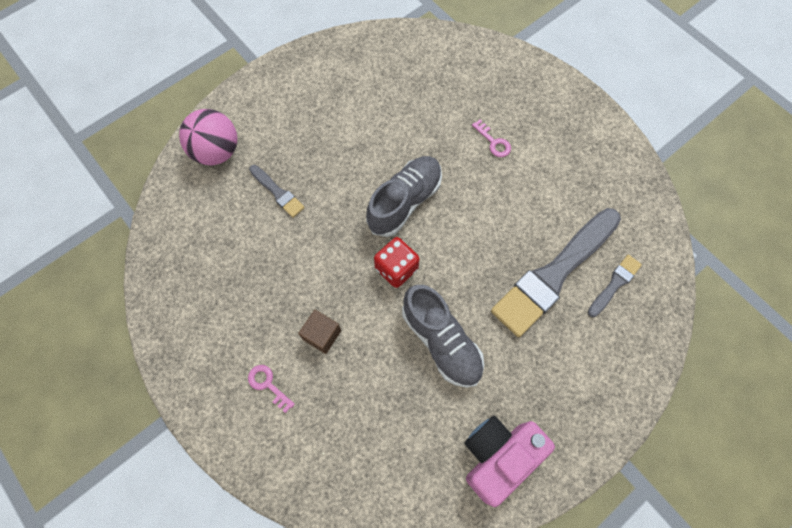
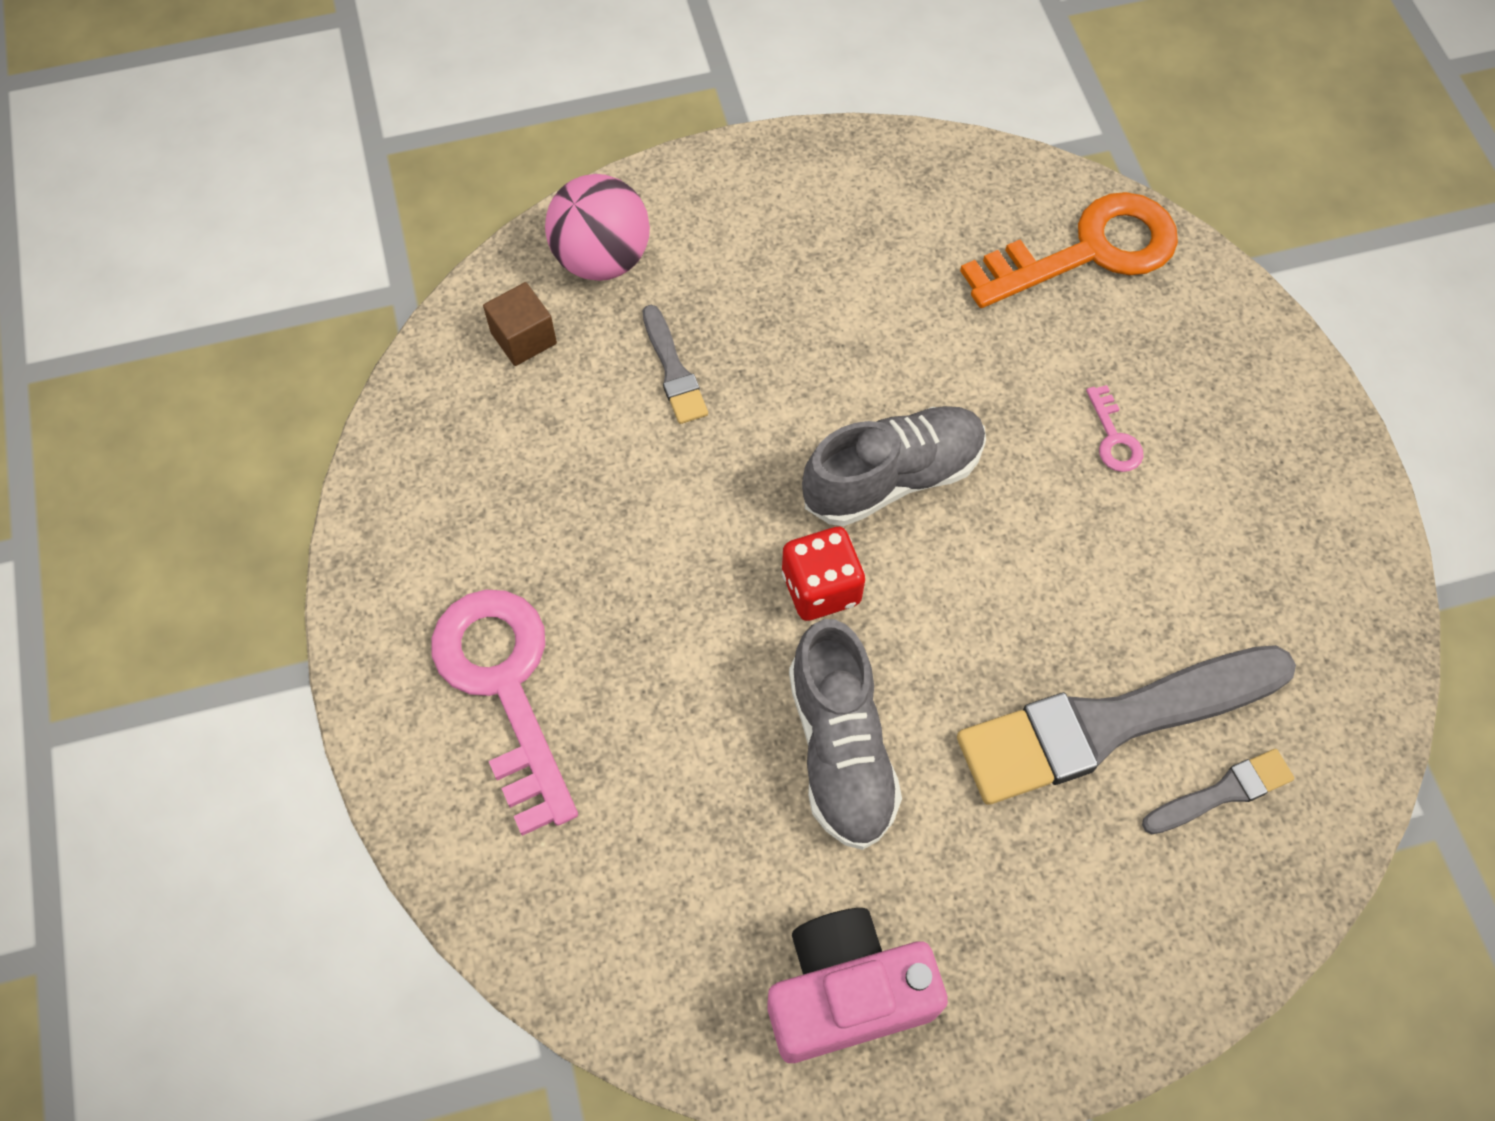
camera: 25 degrees right, 5 degrees down
pink key [248,365,295,413] -> pink key [431,589,578,836], size x2.42
brown cube [298,310,341,354] -> brown cube moved to [483,282,557,366]
none -> orange key [960,192,1178,308]

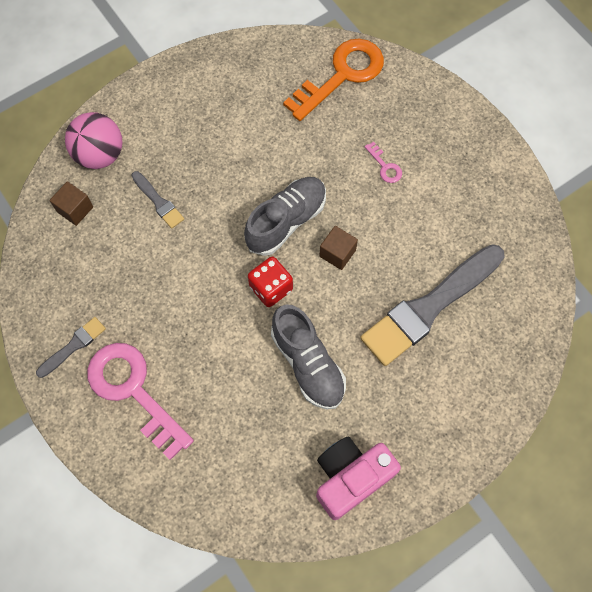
camera: 20 degrees left, 5 degrees up
grey brush [1142,749,1294,834] -> grey brush moved to [36,317,106,378]
none -> brown cube [319,226,358,270]

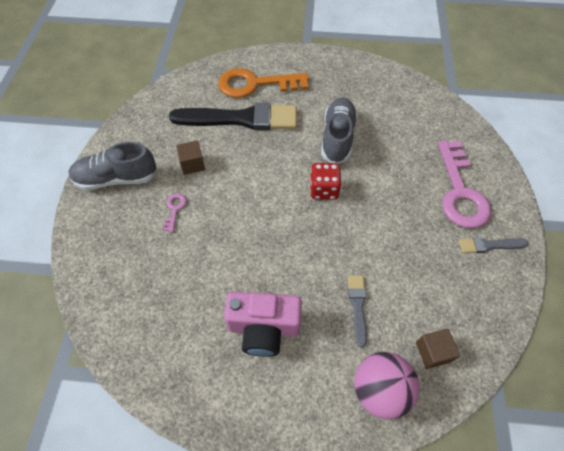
camera: 140 degrees left, 10 degrees down
grey shoe [244,177,326,256] -> grey shoe moved to [68,142,158,190]
orange key [283,39,384,121] -> orange key moved to [218,68,309,98]
pink camera [316,436,401,520] -> pink camera moved to [224,291,302,357]
brown cube [319,226,358,270] -> brown cube moved to [176,141,205,175]
grey brush [360,244,505,366] -> black brush [169,103,297,130]

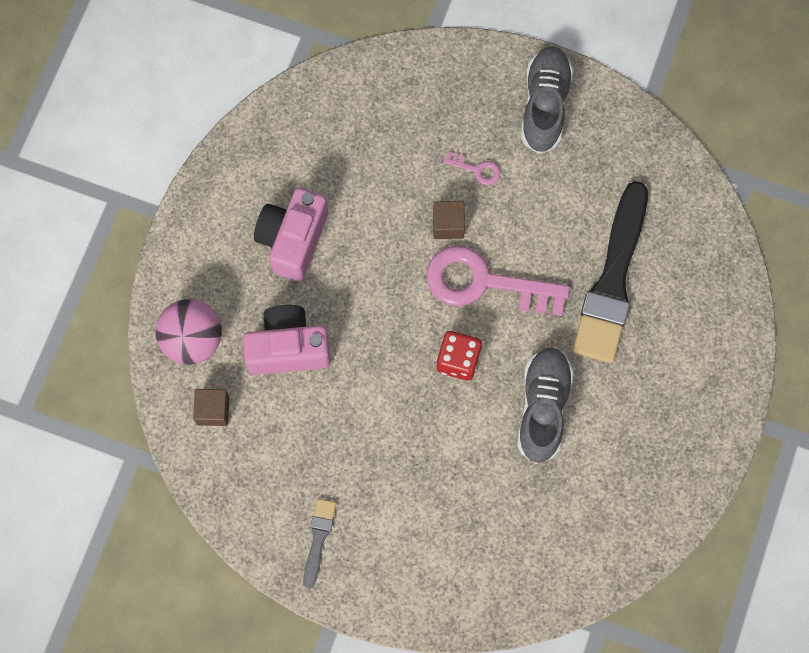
camera: 105 degrees right, 15 degrees up
brown cube [176,141,205,175] -> brown cube moved to [433,201,465,239]
orange key [218,68,309,98] -> none
grey shoe [321,97,358,164] -> grey shoe turned 105 degrees counterclockwise [517,347,574,464]
grey brush [348,275,367,348] -> pink camera [243,305,331,375]
pink key [438,141,491,228] -> pink key moved to [427,245,570,316]

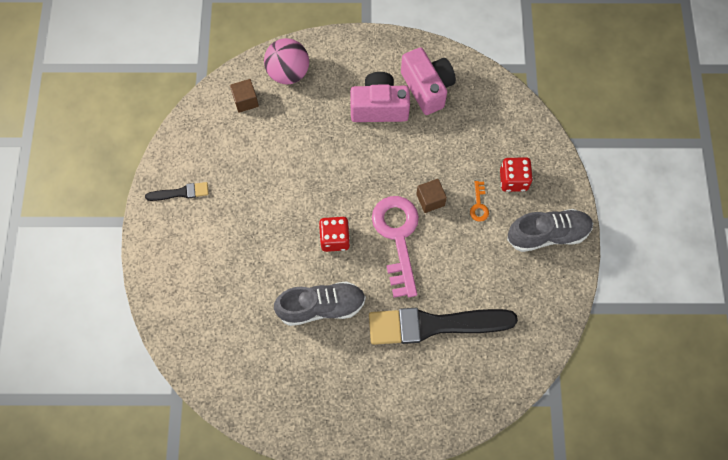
camera: 70 degrees right, 5 degrees down
pink camera [243,305,331,375] -> pink camera moved to [401,47,456,115]
grey brush [303,499,336,589] -> black brush [145,182,209,201]
pink key [444,151,500,185] -> orange key [470,181,489,222]
none -> red dice [500,157,533,192]

